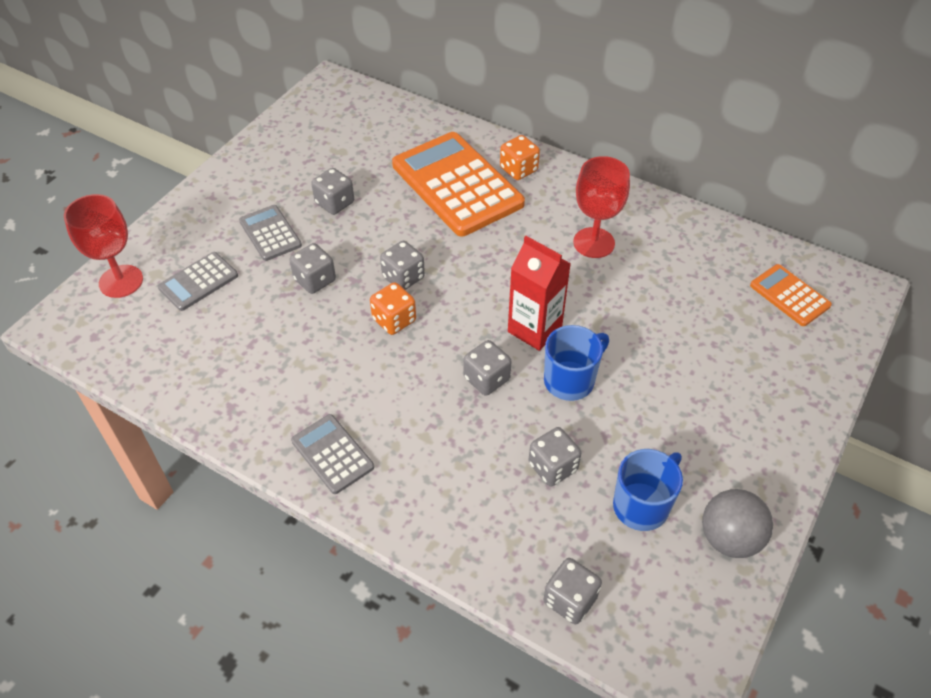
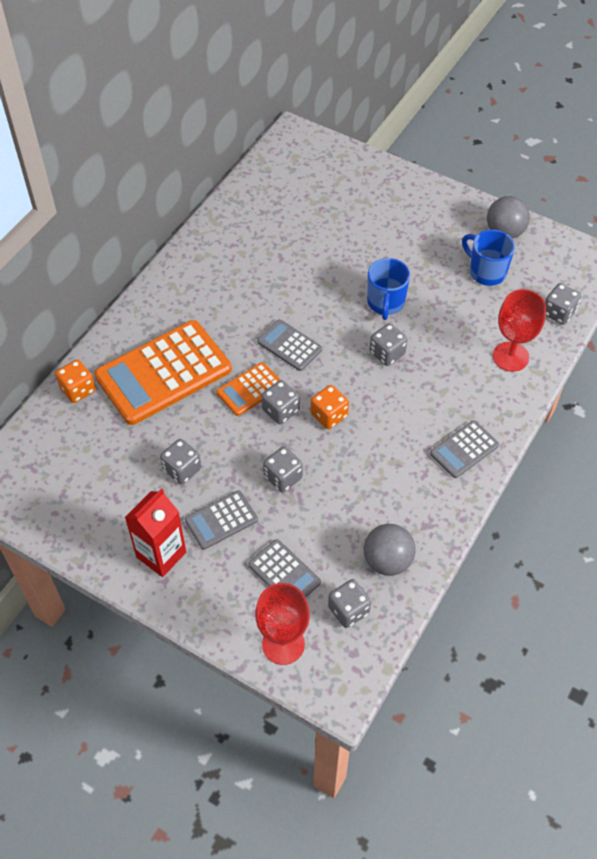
camera: 90 degrees left, 5 degrees up
orange dice [500,135,540,180] -> orange dice moved to [55,359,96,403]
red carton [508,236,571,351] -> red carton moved to [125,488,186,577]
grey dice [528,427,581,487] -> grey dice moved to [328,579,371,628]
blue mug [544,325,609,401] -> blue mug turned 135 degrees counterclockwise [367,258,410,320]
red goblet [573,156,630,258] -> red goblet moved to [493,289,546,372]
orange calculator [750,264,832,326] -> orange calculator moved to [216,362,280,416]
none -> grey calculator [257,319,322,371]
none -> grey ball [364,524,416,576]

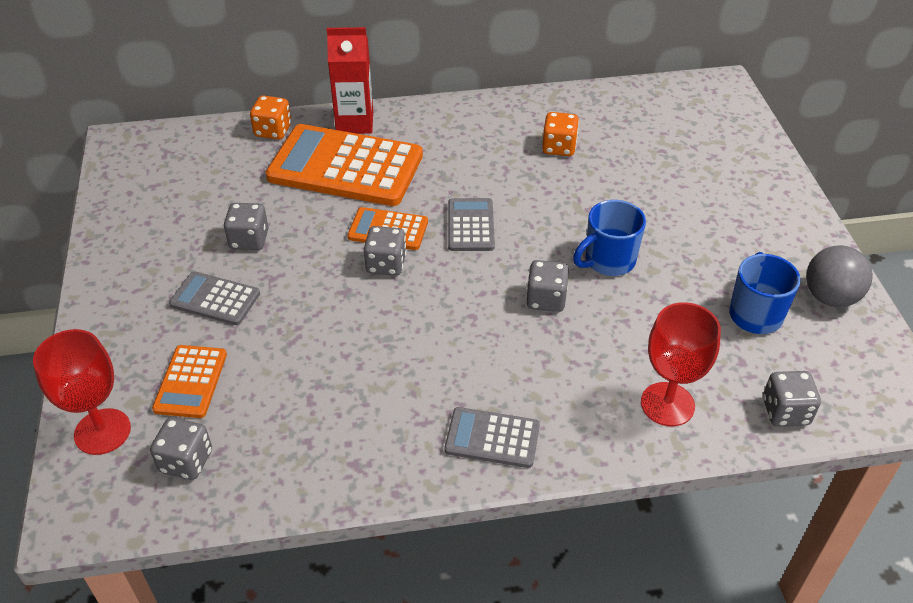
camera: 50 degrees right, 10 degrees down
red carton [125,488,186,577] -> red carton moved to [327,27,373,134]
grey calculator [248,539,321,597] -> orange calculator [152,345,227,418]
grey dice [263,446,303,492] -> none
orange dice [311,385,349,429] -> orange dice moved to [542,112,579,156]
grey ball [364,524,416,576] -> none

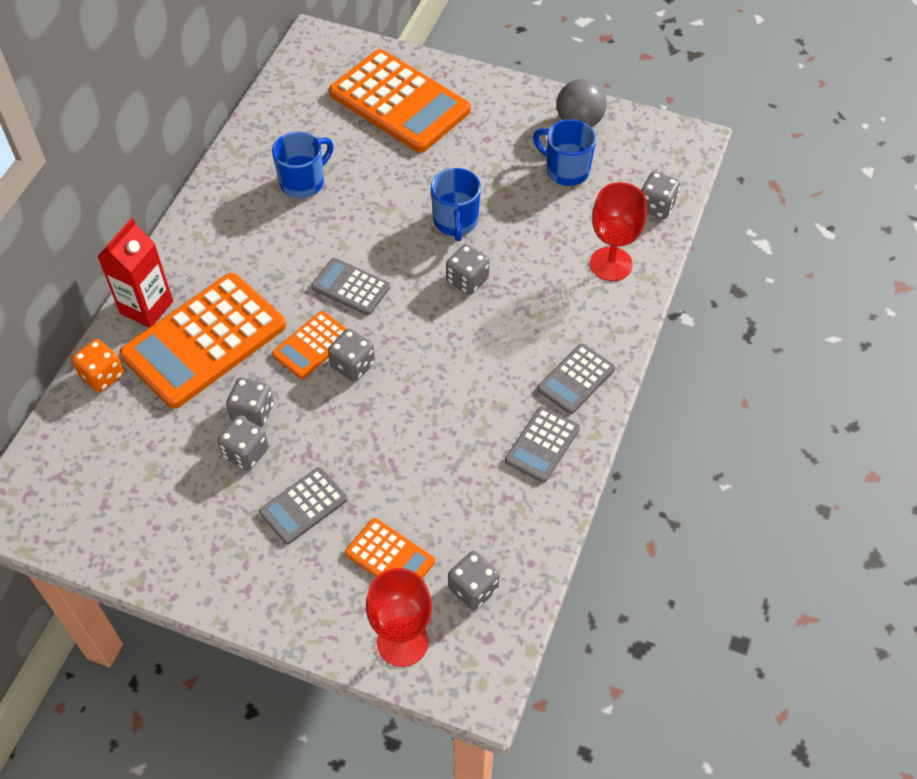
camera: 60 degrees left, 10 degrees up
orange dice [542,112,579,156] -> blue mug [272,131,334,198]
none -> grey dice [226,377,274,428]
none -> orange calculator [329,49,471,153]
none -> grey calculator [505,406,580,483]

